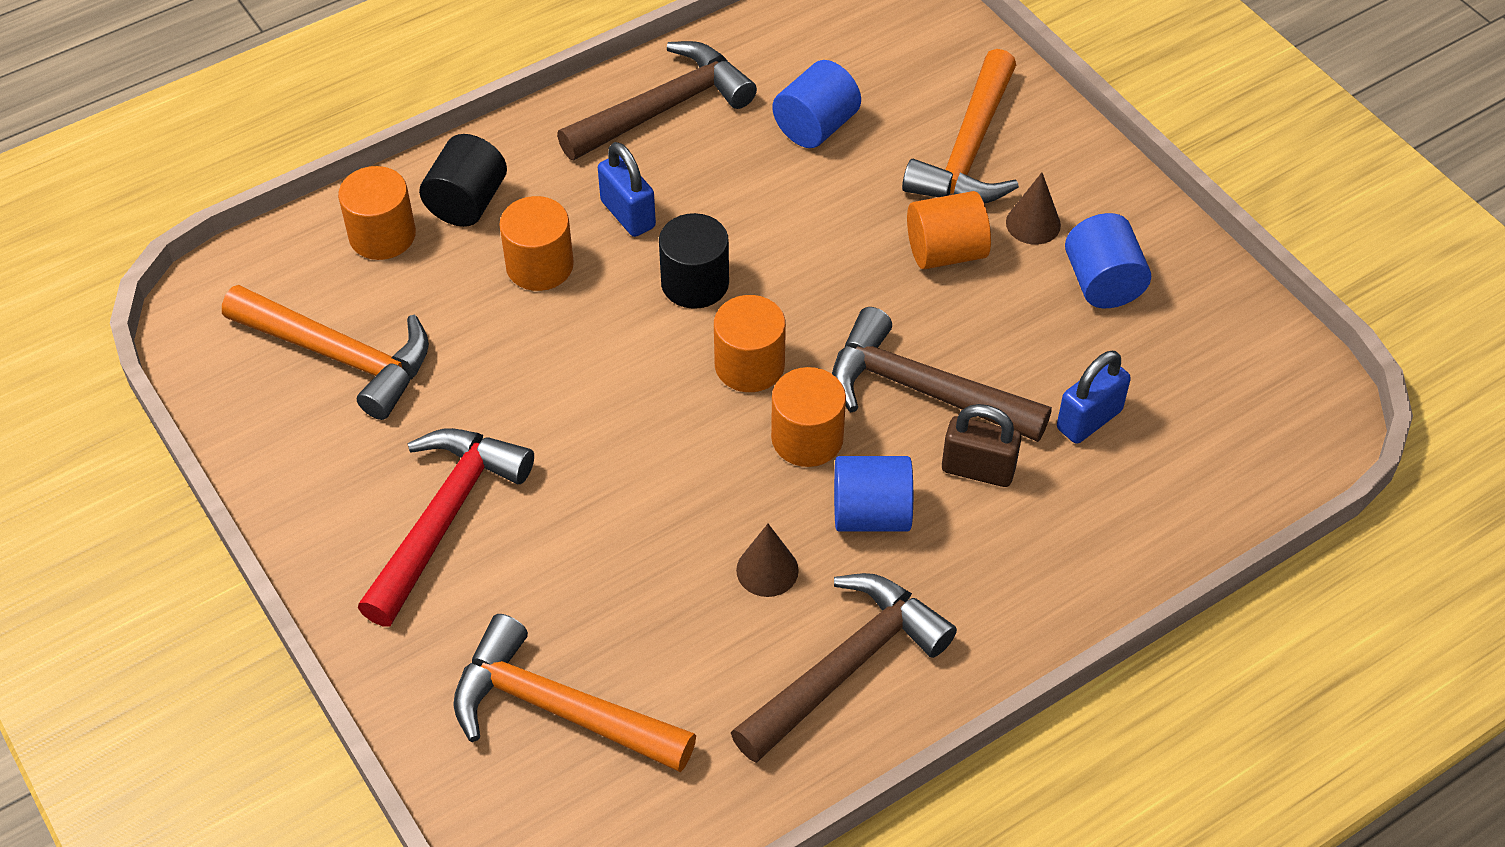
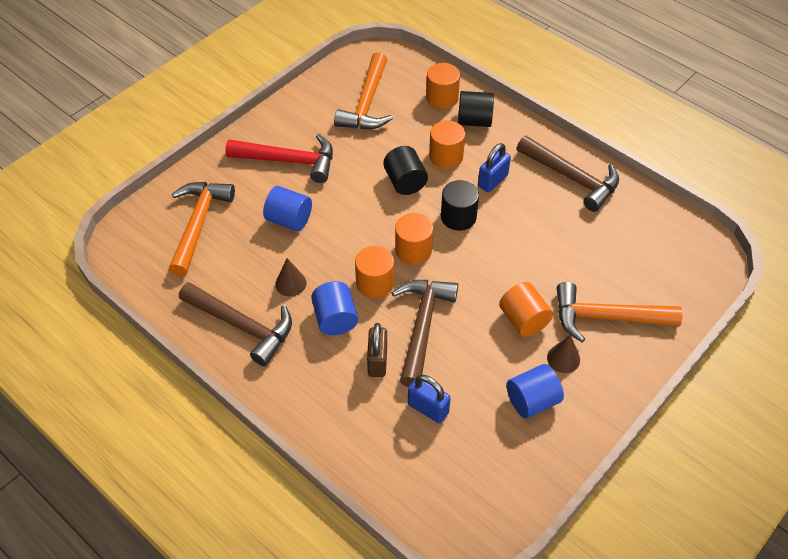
camera: 75 degrees right, 0 degrees up
blue cylinder [772,60,861,148] -> blue cylinder moved to [263,186,312,231]
none -> black cylinder [383,146,428,195]

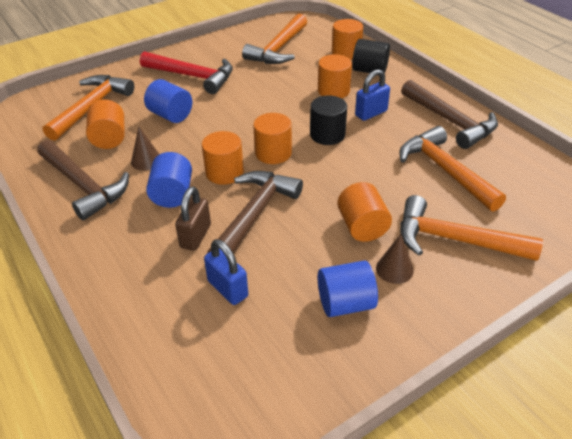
camera: 15 degrees right, 10 degrees down
black cylinder [383,146,428,195] -> none
none -> orange cylinder [86,99,125,149]
none -> orange hammer [399,126,506,212]

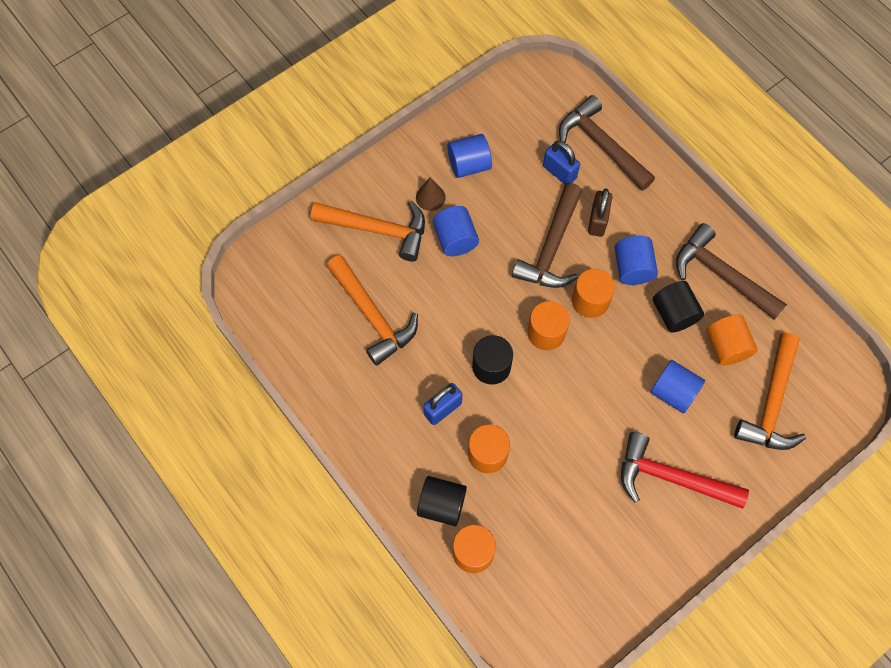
camera: 175 degrees right, 25 degrees up
brown cone [131,127,159,171] -> black cylinder [653,281,704,333]
orange hammer [242,14,307,64] -> none
orange cylinder [337,182,392,242] -> blue cylinder [433,206,479,256]
brown hammer [401,80,498,149] -> brown hammer moved to [559,95,655,191]

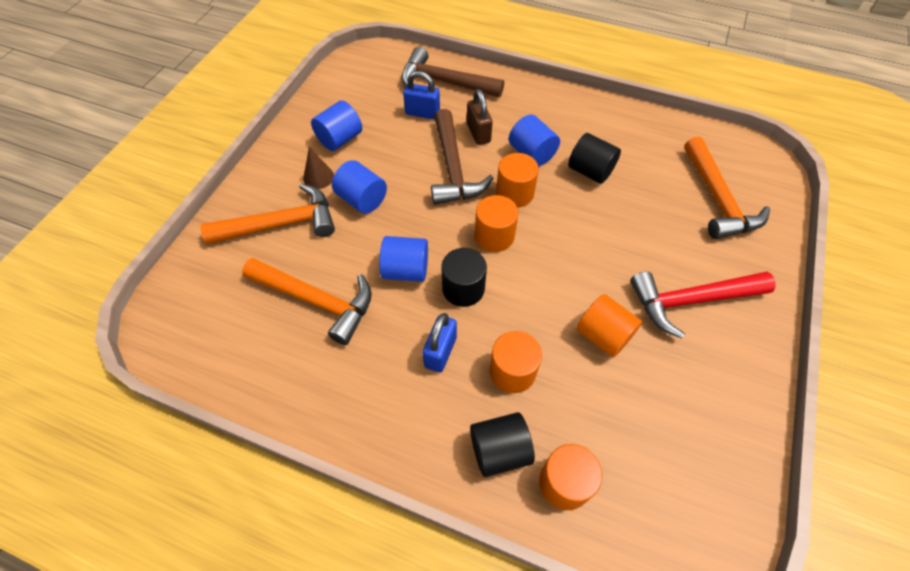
camera: 30 degrees left, 10 degrees down
blue cylinder [651,360,705,413] -> blue cylinder moved to [379,236,428,282]
brown hammer [676,223,787,320] -> none
orange cylinder [706,314,758,365] -> orange cylinder moved to [576,294,642,358]

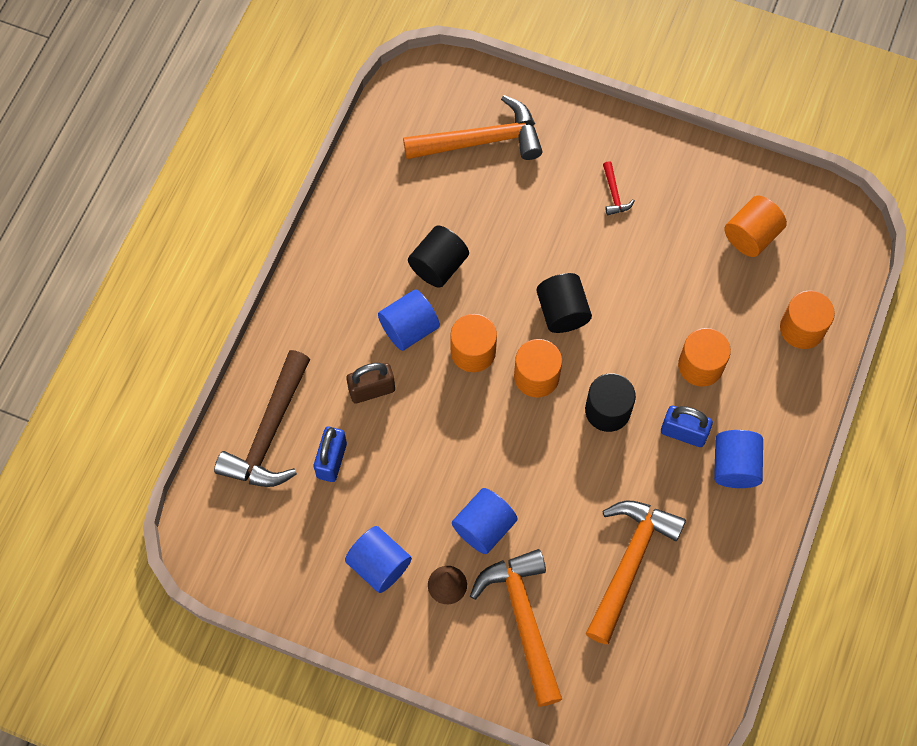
camera: 90 degrees left, 10 degrees up
blue cylinder [379,236,428,282] -> blue cylinder moved to [714,430,763,488]
brown hammer [431,109,494,205] -> none
black cylinder [470,412,535,477] -> black cylinder moved to [536,273,592,333]
orange cylinder [576,294,642,358] -> orange cylinder moved to [724,196,787,257]
red hammer [630,271,776,338] -> red hammer [603,161,635,215], size x0.42

